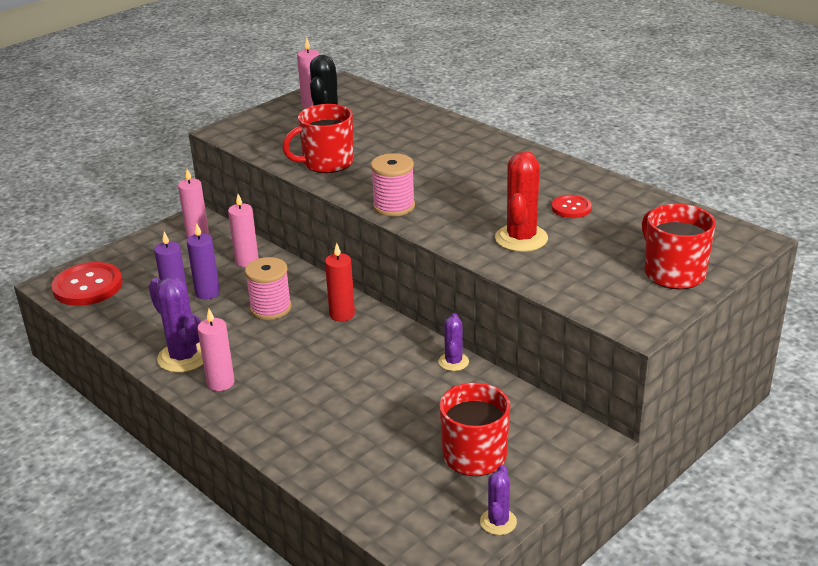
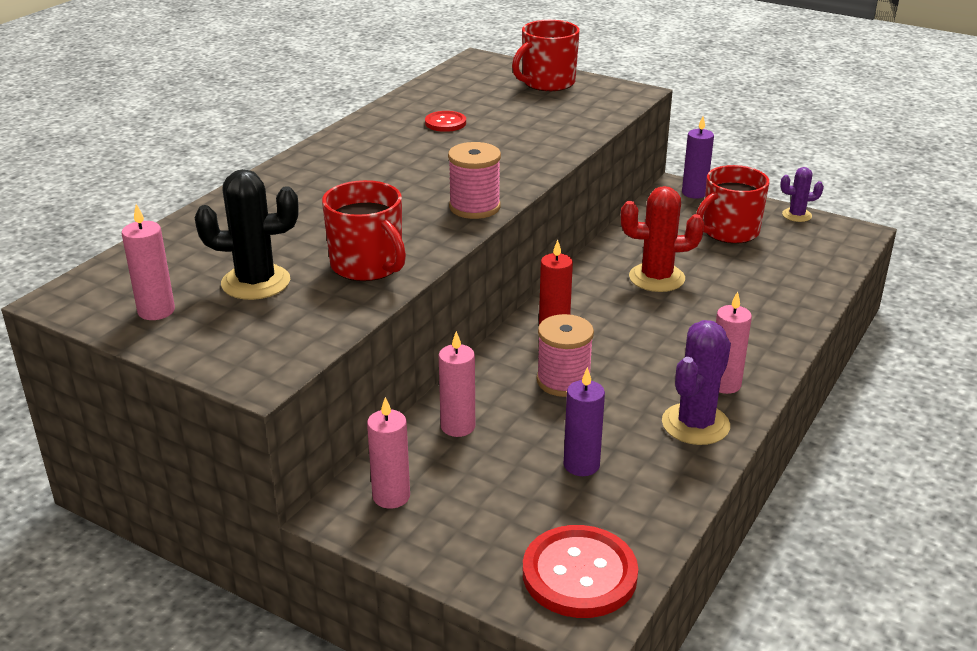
camera: 105 degrees left, 0 degrees up
purple candle [187,223,220,300] -> purple candle moved to [682,116,714,199]
purple cactus [439,313,469,371] -> none
red cactus [495,152,548,252] -> red cactus moved to [621,186,704,292]

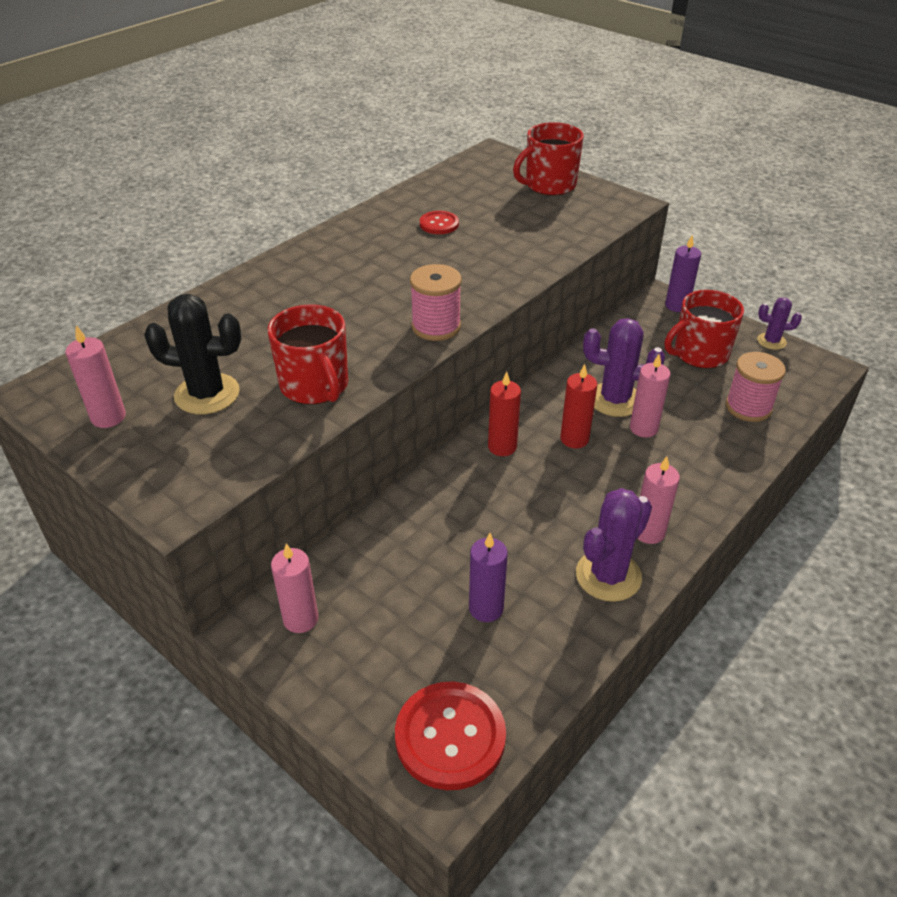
camera: 10 degrees right, 10 degrees up
pink candle [439,331,475,437] -> pink candle moved to [630,354,671,438]
pink spool [537,314,594,397] -> pink spool moved to [726,352,786,422]
red cactus [621,186,704,292] -> purple cactus [583,318,665,417]
none -> red candle [560,364,597,449]

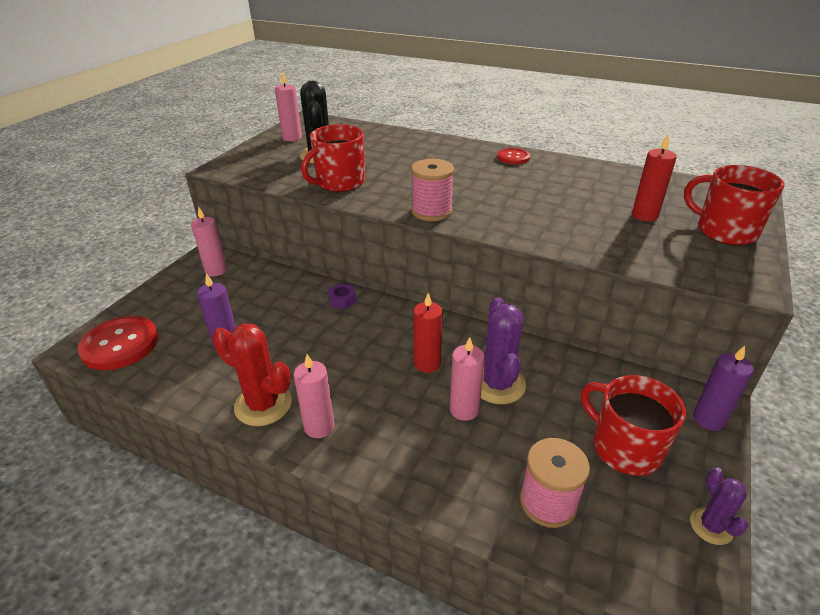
camera: 75 degrees right, 5 degrees down
red button [420,211,459,234] -> red button moved to [498,148,530,164]
red candle [488,372,521,456] -> red candle moved to [632,135,677,221]
purple cactus [576,488,652,602] -> red cactus [212,324,292,426]
none -> purple nut [327,284,357,309]

